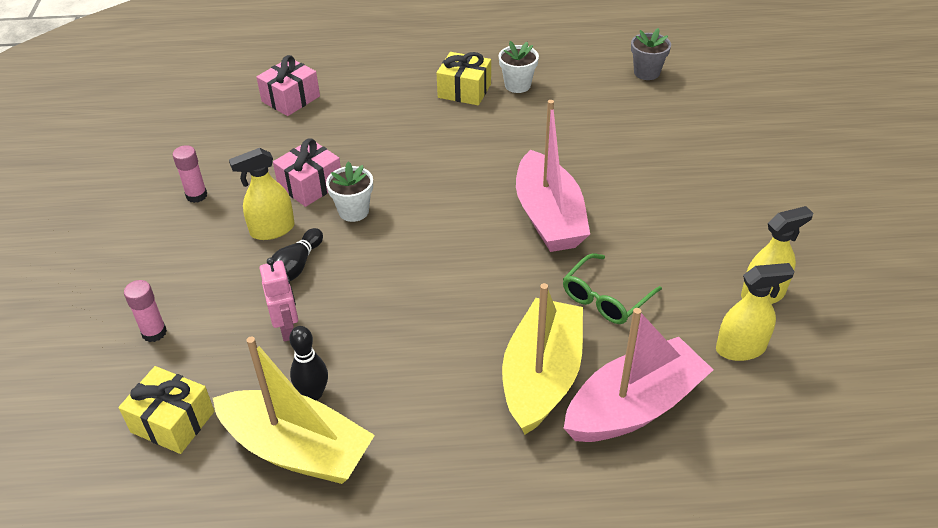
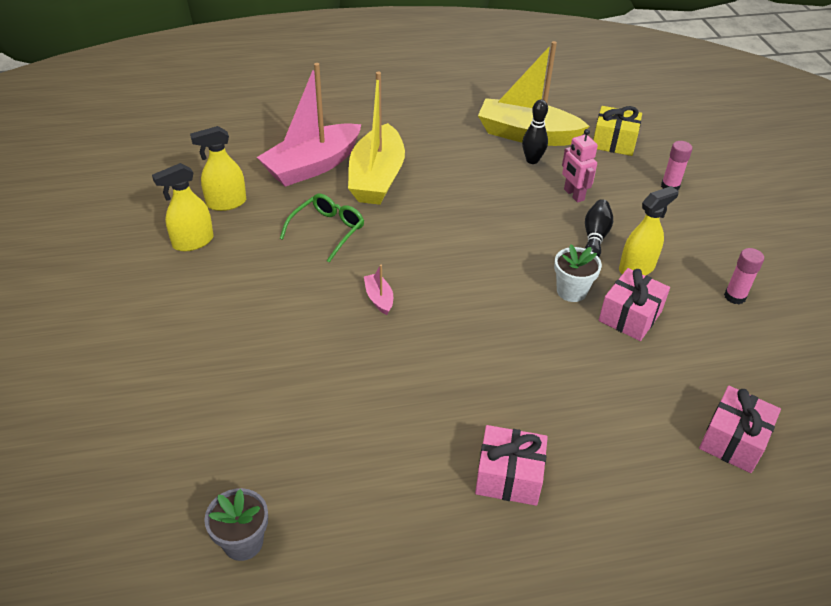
camera: 170 degrees right, 0 degrees up
yellow gift [437,52,491,105] -> pink gift [475,425,548,506]
white flower pot [498,41,539,93] -> none
pink boat [516,100,590,252] -> pink boat [364,265,393,315], size x0.40

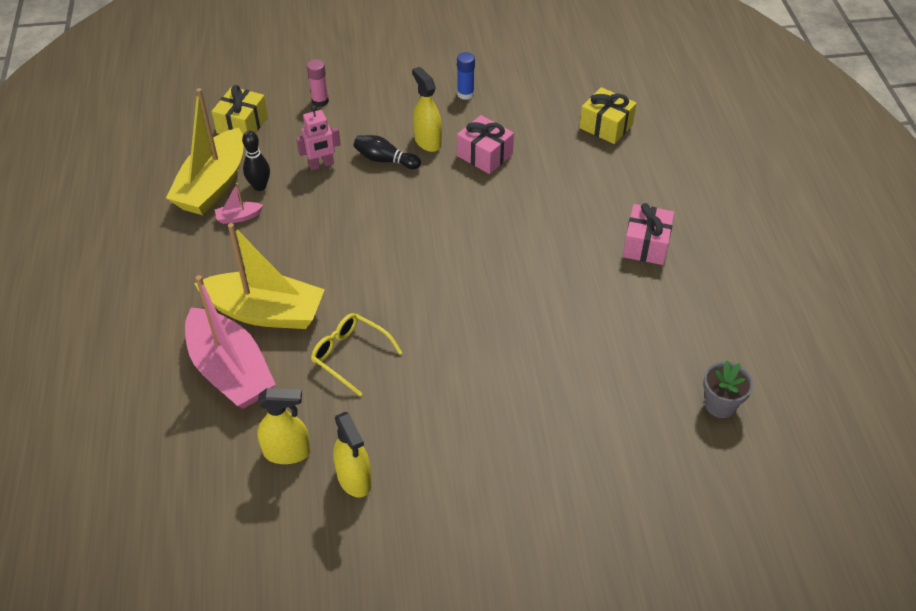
camera: 85 degrees left, 5 degrees up
yellow spray bottle [190,126,246,211] -> yellow spray bottle turned 75 degrees counterclockwise [257,388,311,464]
green glasses [280,194,364,263] -> yellow glasses [311,313,402,396]
pink boat [364,265,393,315] -> pink boat moved to [215,183,263,224]
white flower pot [554,244,602,302] -> none
pink gift [699,386,781,473] -> yellow gift [579,87,637,144]
pink glue stick [724,248,764,304] -> blue glue stick [457,52,475,100]

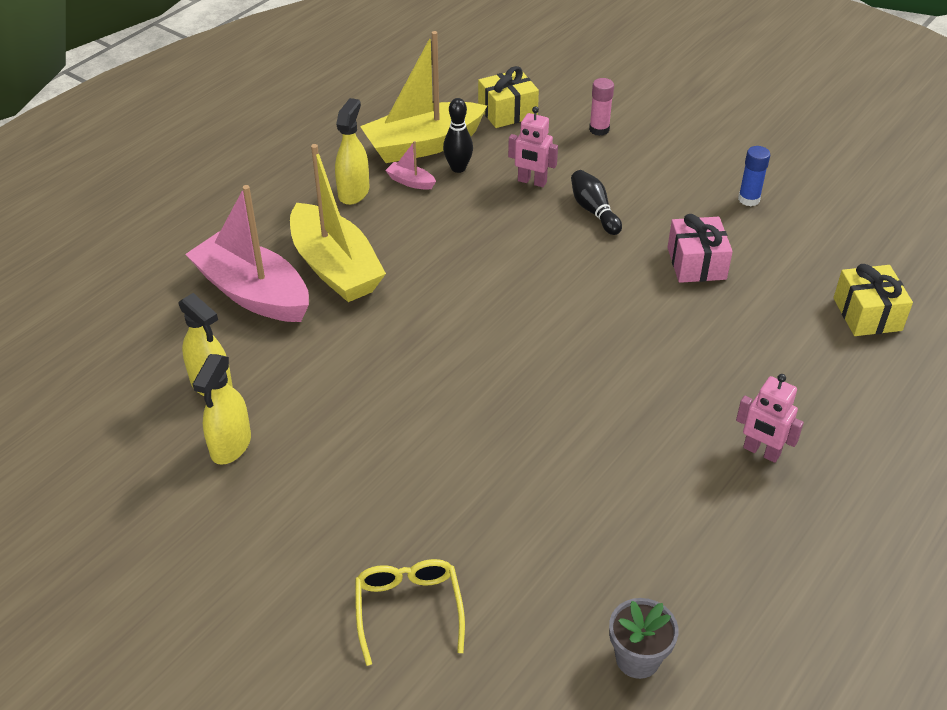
camera: 45 degrees right, 5 degrees down
pink boat [185,275,276,409] -> pink boat turned 120 degrees clockwise [185,185,309,322]
yellow glasses [311,313,402,396] -> yellow glasses moved to [355,559,465,666]
yellow spray bottle [412,67,442,152] -> yellow spray bottle moved to [335,98,370,205]
pink gift [623,203,674,265] -> pink robot [736,374,804,463]

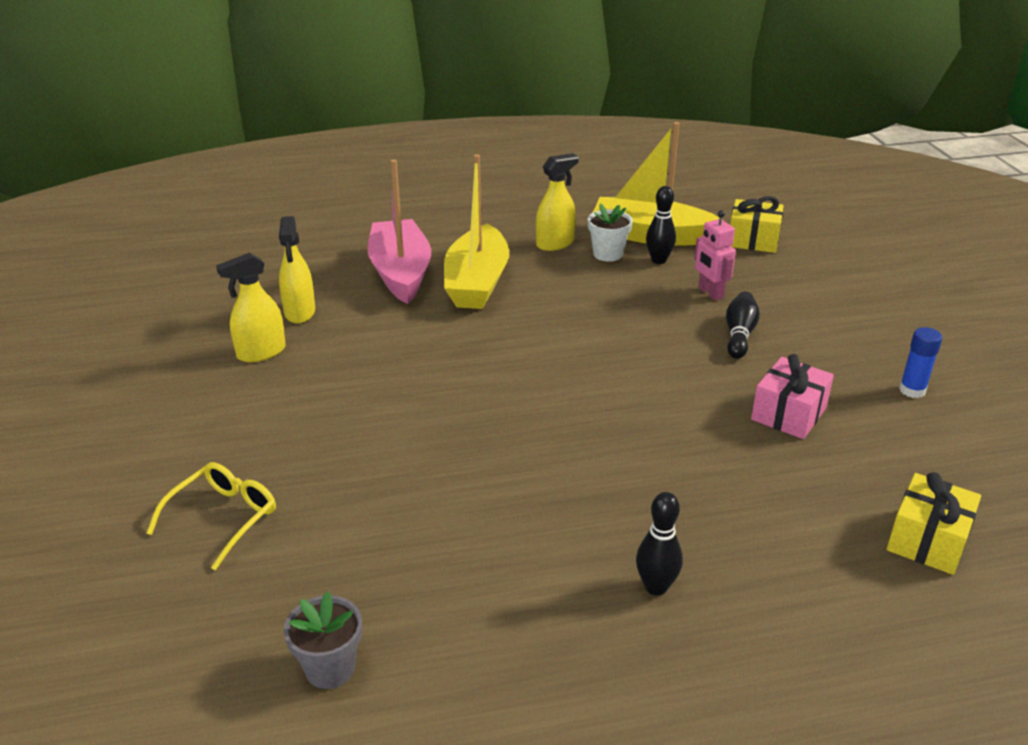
camera: 40 degrees right, 10 degrees down
pink boat [385,141,436,190] -> white flower pot [588,204,633,262]
pink glue stick [589,78,614,136] -> none
pink robot [736,374,804,463] -> black bowling pin [636,492,683,596]

